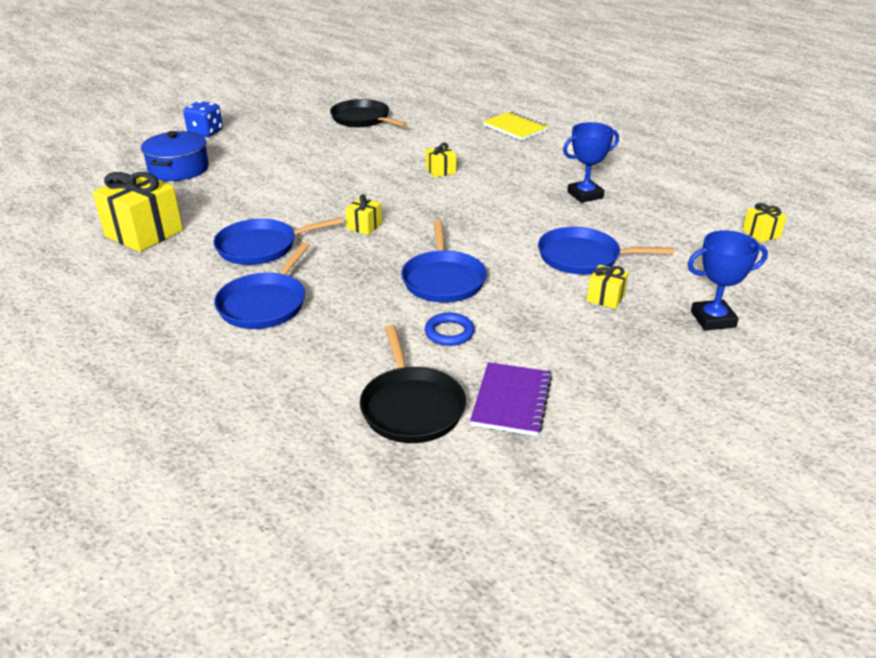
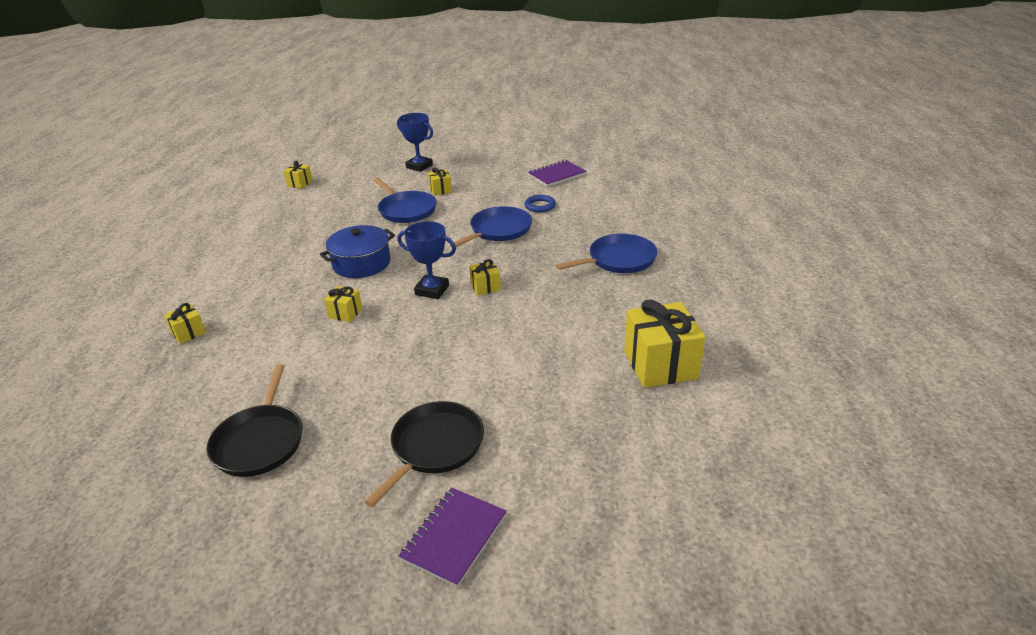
camera: 135 degrees left, 0 degrees up
blue pot [141,131,209,181] -> blue pot moved to [320,225,395,278]
blue dice [183,101,223,137] -> purple notebook [399,488,507,588]
blue pan [213,217,343,265] -> none
black pan [360,325,466,443] -> black pan moved to [365,401,484,507]
yellow notebook [483,112,548,140] -> yellow gift [164,303,206,344]
blue trophy [563,122,619,203] -> blue trophy moved to [397,221,456,299]

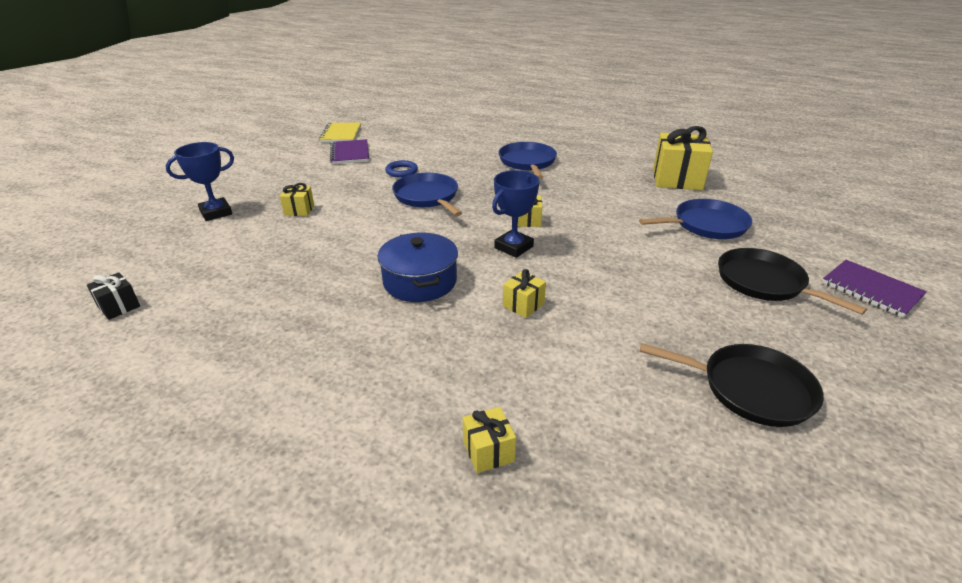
camera: 70 degrees left, 0 degrees up
yellow gift [283,161,313,189] -> black gift [87,272,140,320]
blue pan [374,178,437,223] -> blue pan moved to [639,199,752,239]
none -> yellow notebook [319,123,361,143]

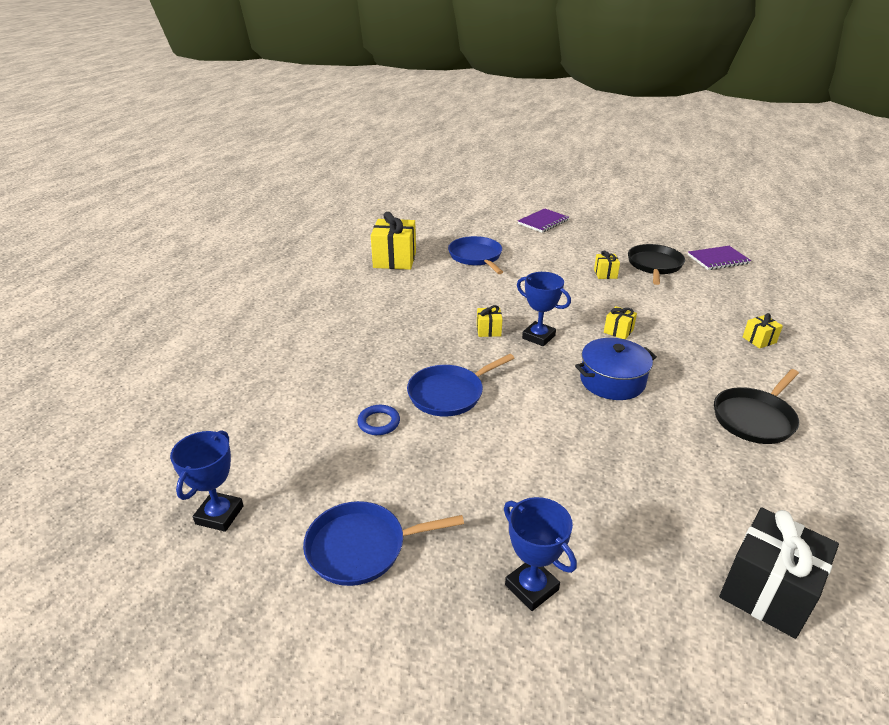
camera: 95 degrees left, 0 degrees up
black gift [87,272,140,320] -> black gift [719,507,839,639], size x2.06
yellow gift [280,183,314,216] -> yellow gift moved to [594,251,620,279]
yellow notebook [319,123,361,143] -> blue trophy [170,430,244,532]
purple notebook [330,139,369,164] -> purple notebook moved to [688,246,751,270]
blue pan [499,142,557,179] -> blue pan moved to [303,501,464,586]
black pan [718,248,867,315] -> black pan moved to [714,369,799,444]

